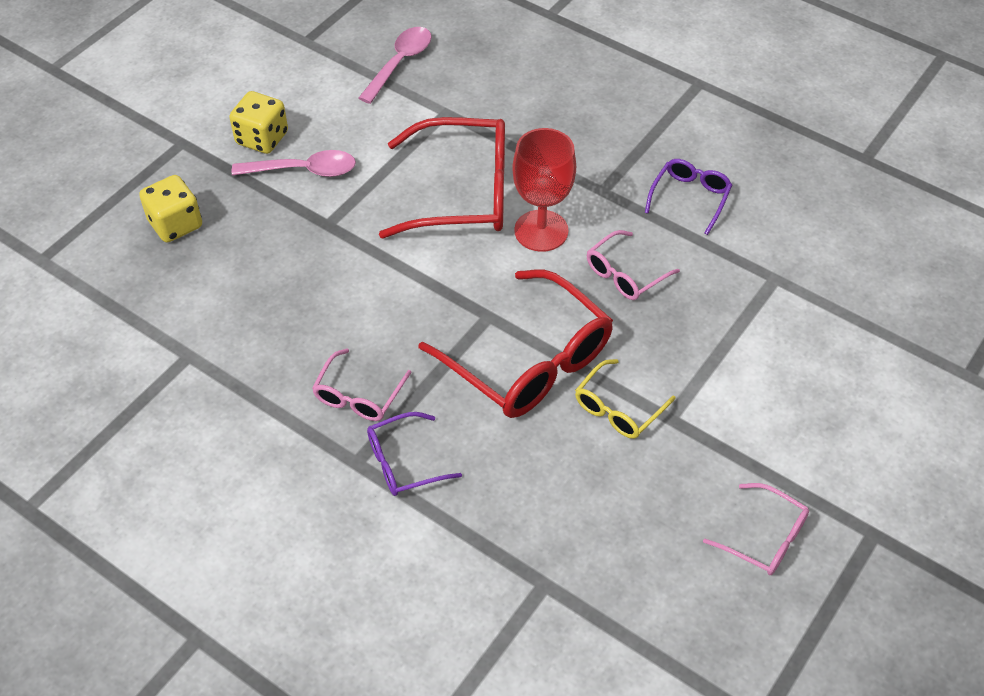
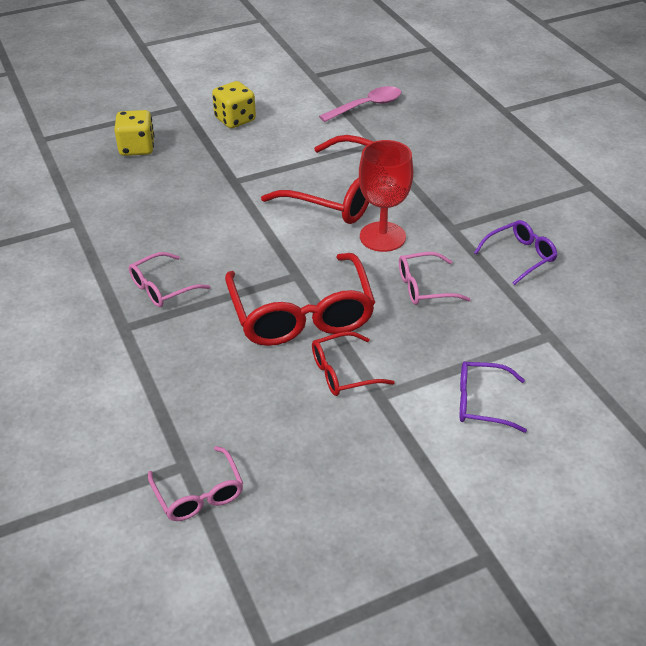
camera: 30 degrees right, 10 degrees down
pink spoon [232,150,356,177] -> none
purple glasses [367,412,462,496] -> purple glasses moved to [460,362,527,433]
yellow glasses [575,359,675,439] -> red glasses [312,331,395,396]
pink glasses [703,483,809,575] -> pink glasses moved to [148,446,243,521]

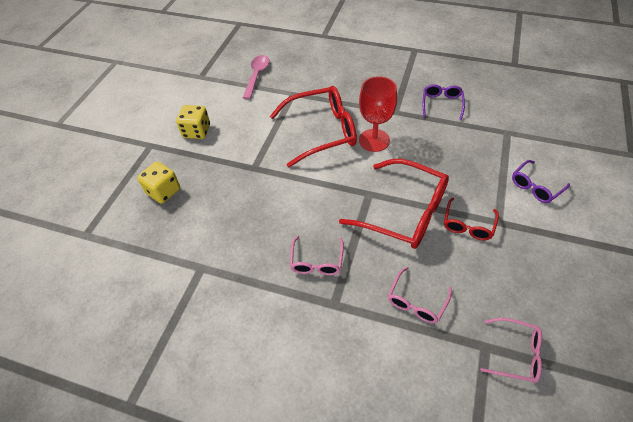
camera: 45 degrees left, 10 degrees up
pink glasses [399,252,471,305] -> pink glasses moved to [388,267,452,324]

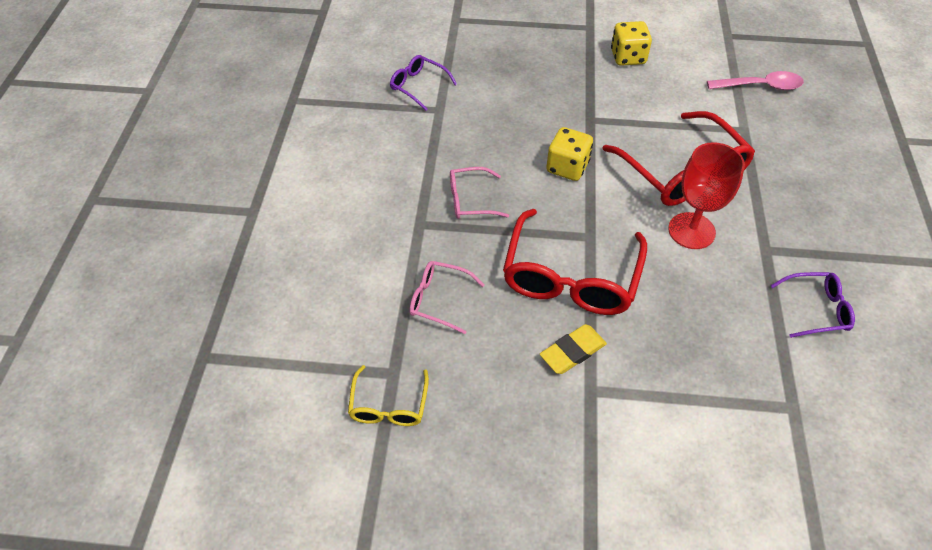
camera: 75 degrees right, 0 degrees up
yellow dice [137,162,180,204] -> yellow dice moved to [546,127,593,181]
red glasses [444,198,499,240] -> yellow eraser [540,324,607,374]
pink glasses [480,318,542,383] -> yellow glasses [348,365,429,426]
purple glasses [512,160,570,203] -> purple glasses moved to [390,55,457,111]

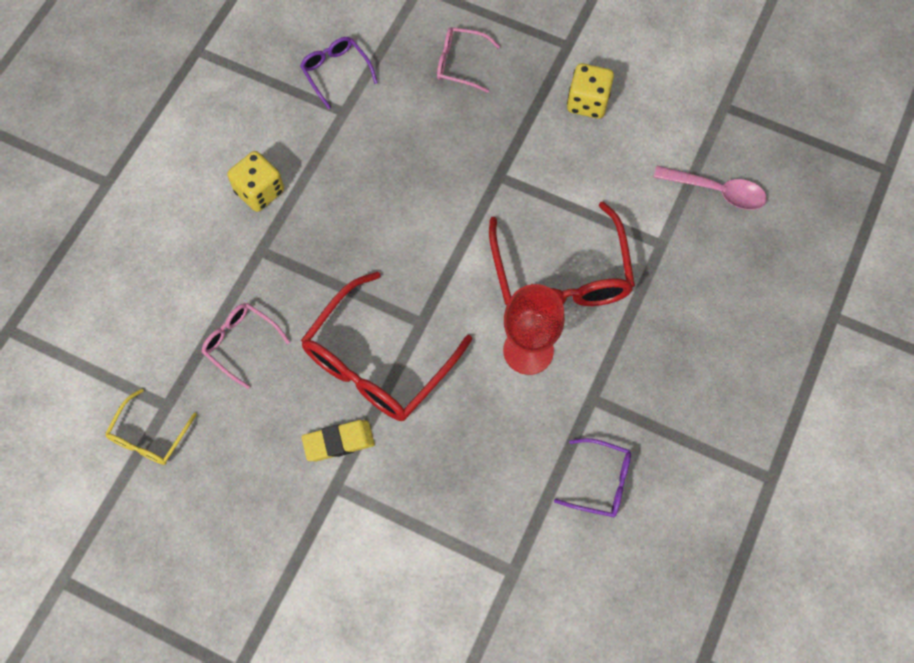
camera: 20 degrees right, 15 degrees up
pink glasses [450,167,509,219] -> pink glasses moved to [437,27,500,93]
yellow dice [546,127,593,181] -> yellow dice moved to [227,151,284,212]

